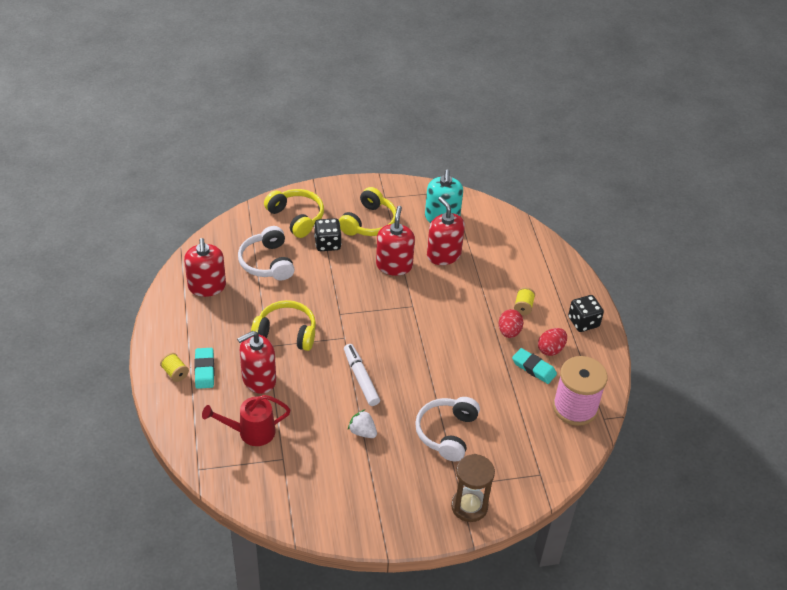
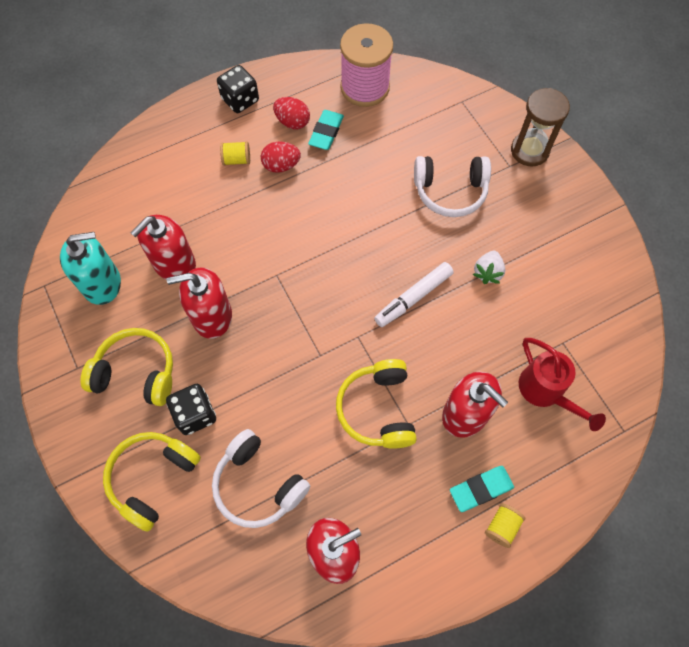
camera: 105 degrees left, 20 degrees up
white headphones [238,226,295,280] -> white headphones turned 75 degrees clockwise [212,429,310,528]

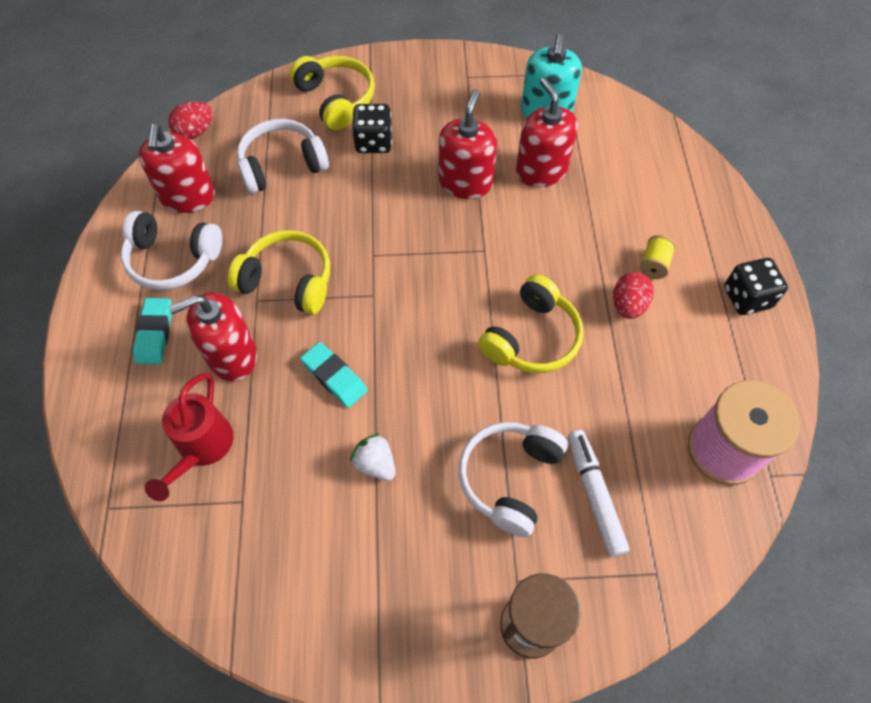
camera: 115 degrees right, 5 degrees down
yellow headphones [80,328,173,406] -> yellow headphones moved to [478,274,583,373]
red egg [273,97,310,129] -> red egg moved to [168,101,213,139]
turquoise eraser [308,110,344,150] -> turquoise eraser moved to [300,342,368,408]
white marker [374,262,454,327] -> white marker moved to [568,430,630,557]
yellow spool [485,503,525,548] -> none
red watering can [519,338,606,431] -> red watering can turned 75 degrees counterclockwise [145,373,233,501]
none -> white headphones [121,211,222,290]

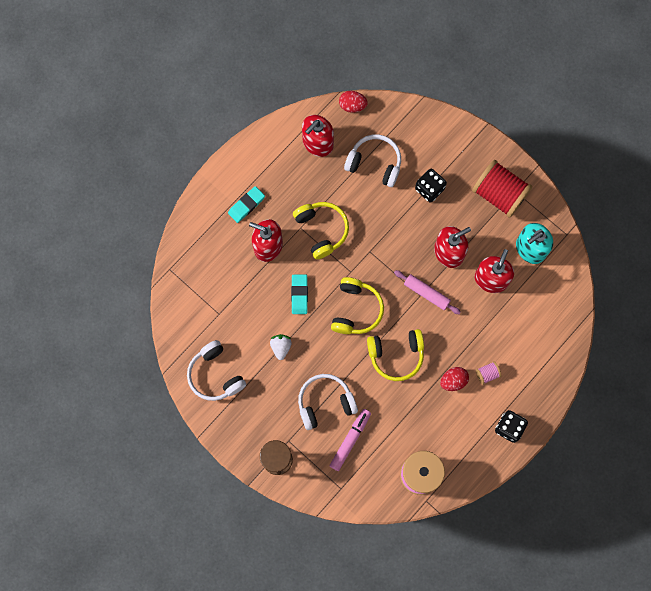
camera: 45 degrees right, 15 degrees up
white headphones [121,211,222,290] -> white headphones moved to [187,340,246,401]
red watering can [145,373,233,501] -> none
yellow headphones [289,56,375,131] -> yellow headphones moved to [331,277,384,334]
white marker [568,430,630,557] -> pink marker [330,409,371,471]
yellow spool [640,235,676,279] -> pink spool [476,361,501,385]
none -> pink rolling pin [394,270,461,314]
none -> red spool [472,160,533,218]

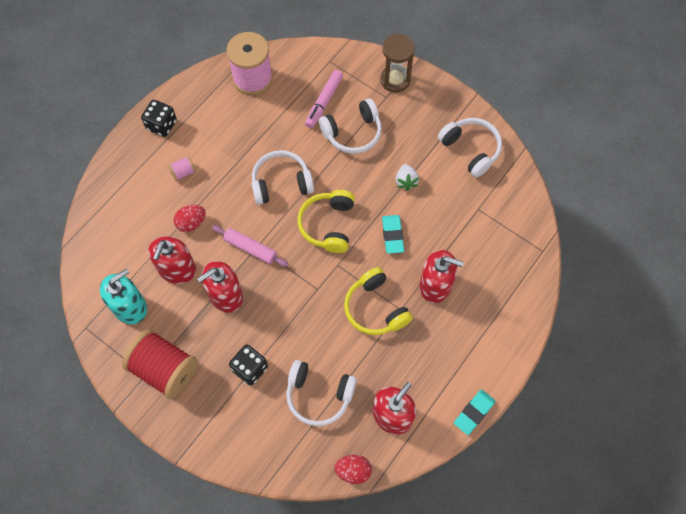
camera: 175 degrees right, 10 degrees down
turquoise eraser [228,186,265,223] -> turquoise eraser moved to [454,390,496,435]
yellow headphones [367,329,424,381] -> white headphones [252,150,314,205]
red egg [440,367,469,391] -> red egg moved to [174,205,205,232]

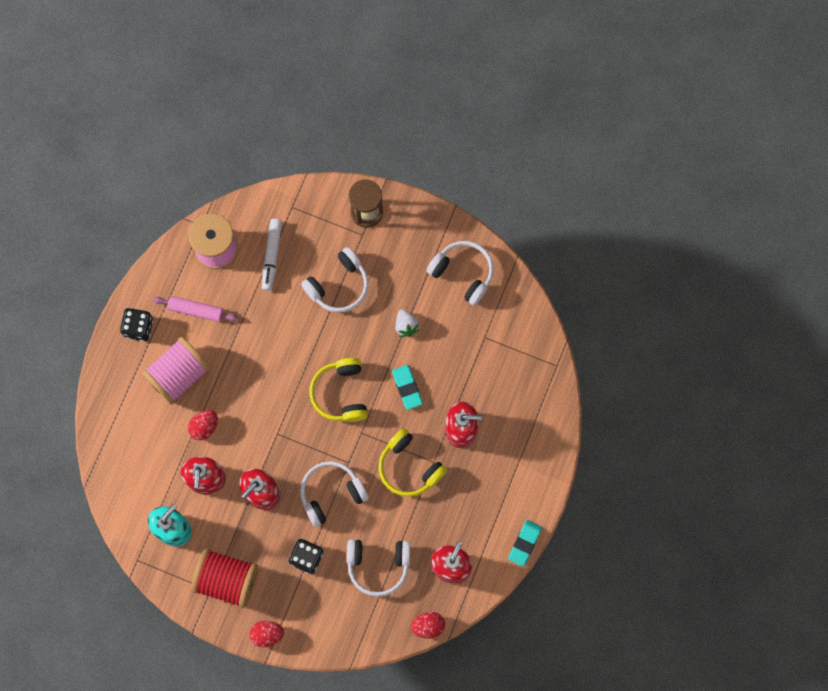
camera: 15 degrees left, 10 degrees up
pink spool [168,156,196,181] -> pink spool [142,337,211,405], size x2.34
pink rolling pin [212,225,289,267] -> pink rolling pin moved to [153,296,238,322]
white headphones [252,150,314,205] -> white headphones moved to [300,461,369,527]
pink marker [305,70,343,128] -> none
none -> red egg [249,621,284,647]
none -> white marker [262,219,282,291]

